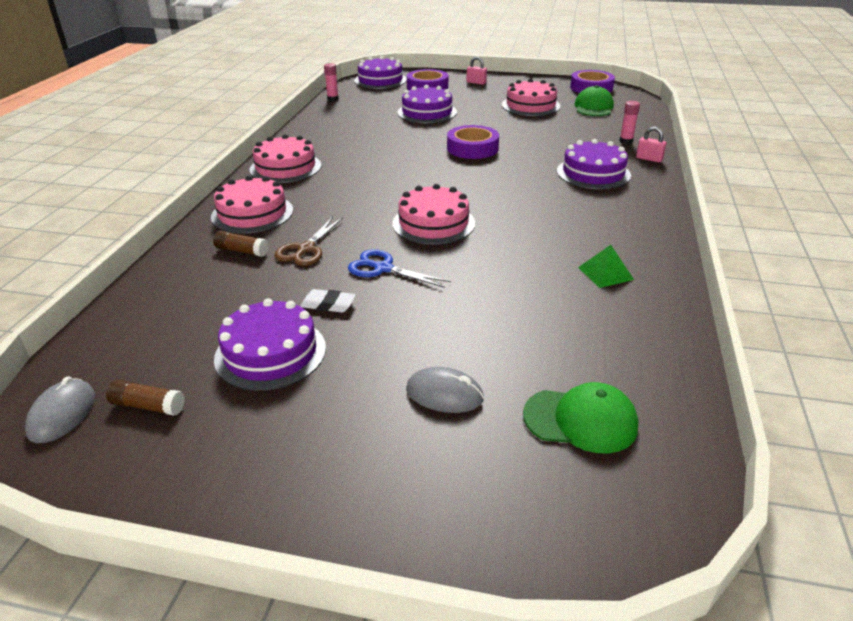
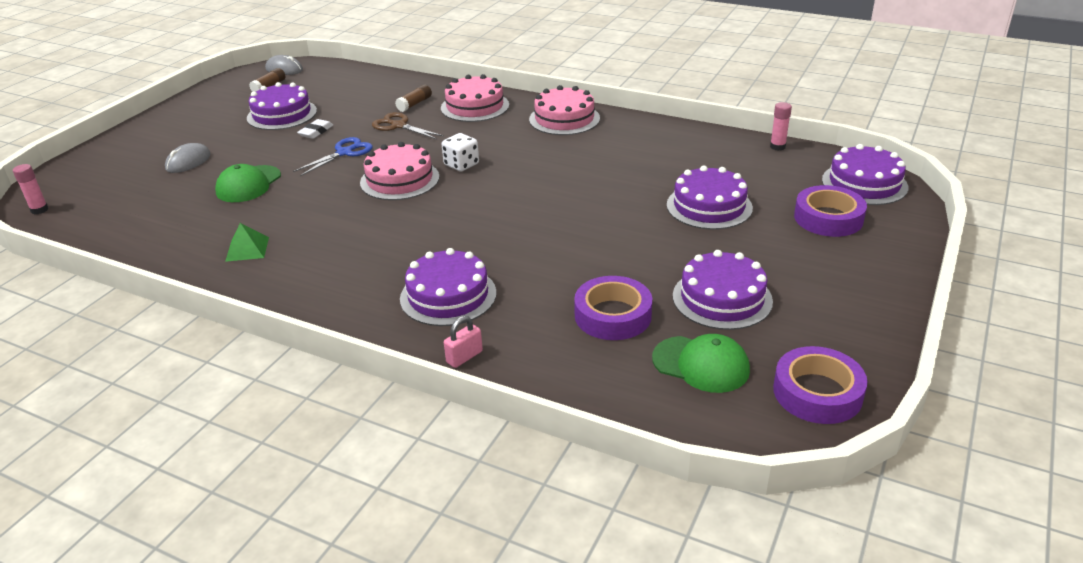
camera: 105 degrees right, 0 degrees up
purple tape [447,125,499,159] -> purple tape moved to [574,276,652,340]
pink padlock [466,56,487,85] -> none
pink cake [502,79,561,116] -> purple cake [673,250,773,330]
green cap [523,382,638,454] -> green cap moved to [215,164,281,202]
pink glue stick [619,101,640,144] -> pink glue stick moved to [13,164,48,214]
none -> white dice [441,133,479,171]

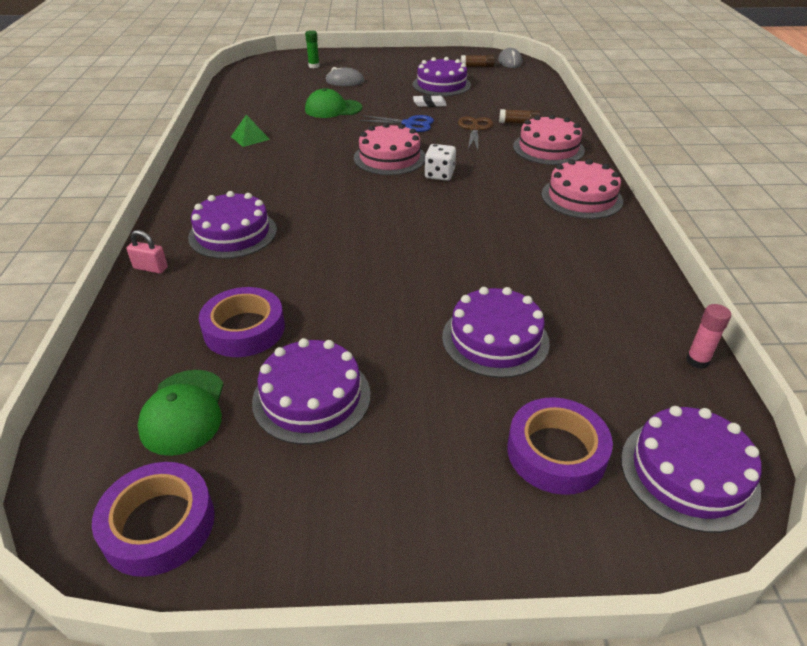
camera: 60 degrees right, 5 degrees up
pink glue stick [13,164,48,214] -> none
none -> green glue stick [305,30,320,68]

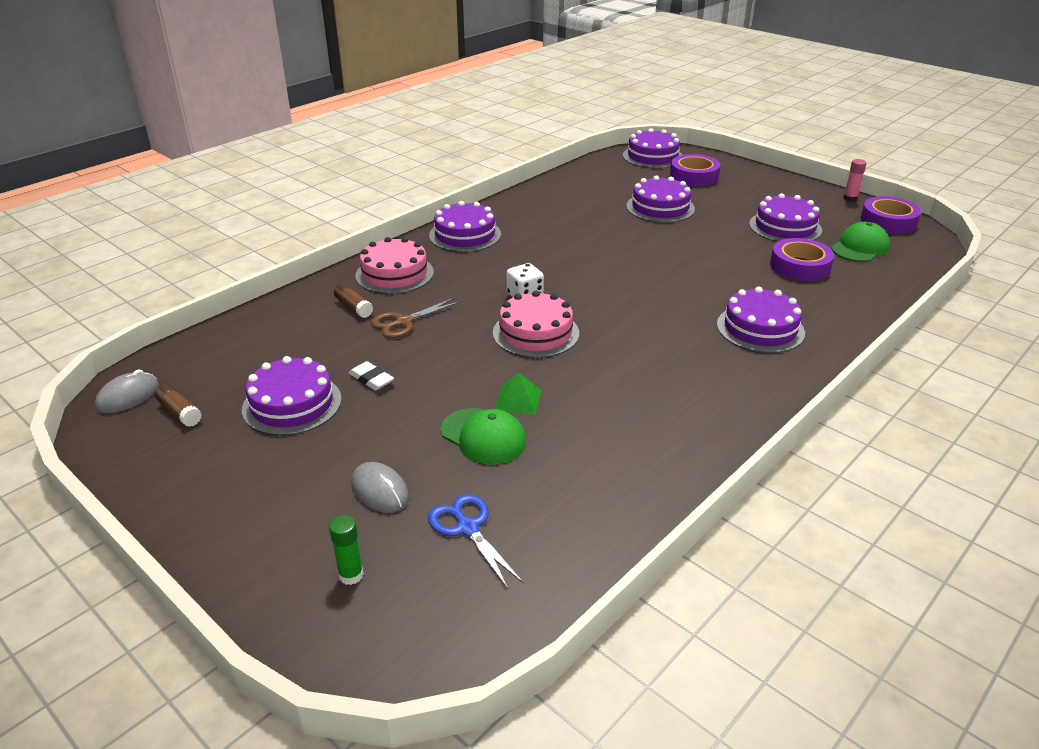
camera: 135 degrees left, 5 degrees down
pink padlock [127,230,168,274] -> none
green pyramid [231,115,270,147] -> green pyramid moved to [495,372,541,415]
blue scissors [359,115,434,132] -> blue scissors moved to [428,494,523,589]
pink cake [542,159,623,219] -> purple cake [429,201,501,252]
pink glue stick [686,304,731,369] -> pink glue stick moved to [843,159,867,202]

